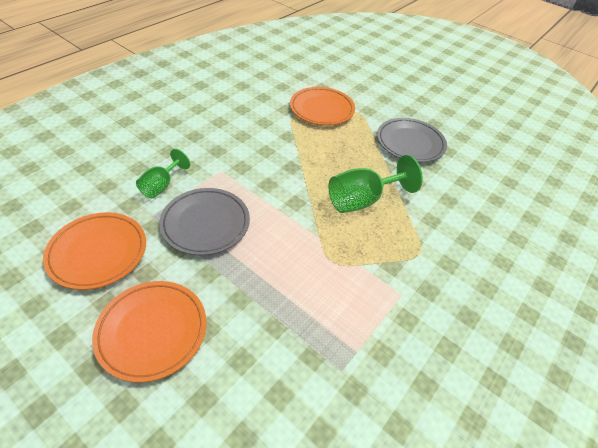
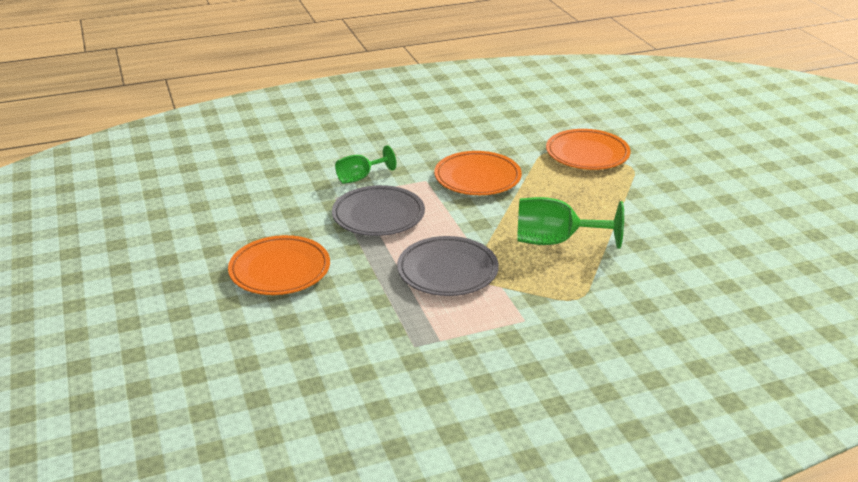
camera: 35 degrees right, 15 degrees down
orange plate [43,212,146,290] -> orange plate moved to [434,151,522,195]
grey plate [377,118,447,162] -> grey plate moved to [397,236,499,296]

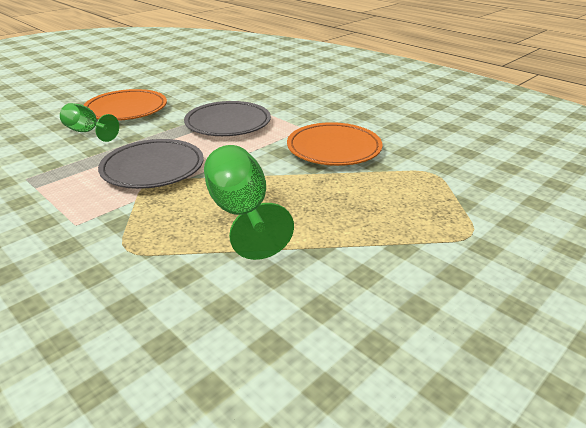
camera: 65 degrees right, 0 degrees up
green goblet [335,145,396,184] -> green goblet moved to [60,103,119,142]
orange plate [546,129,630,170] -> none

